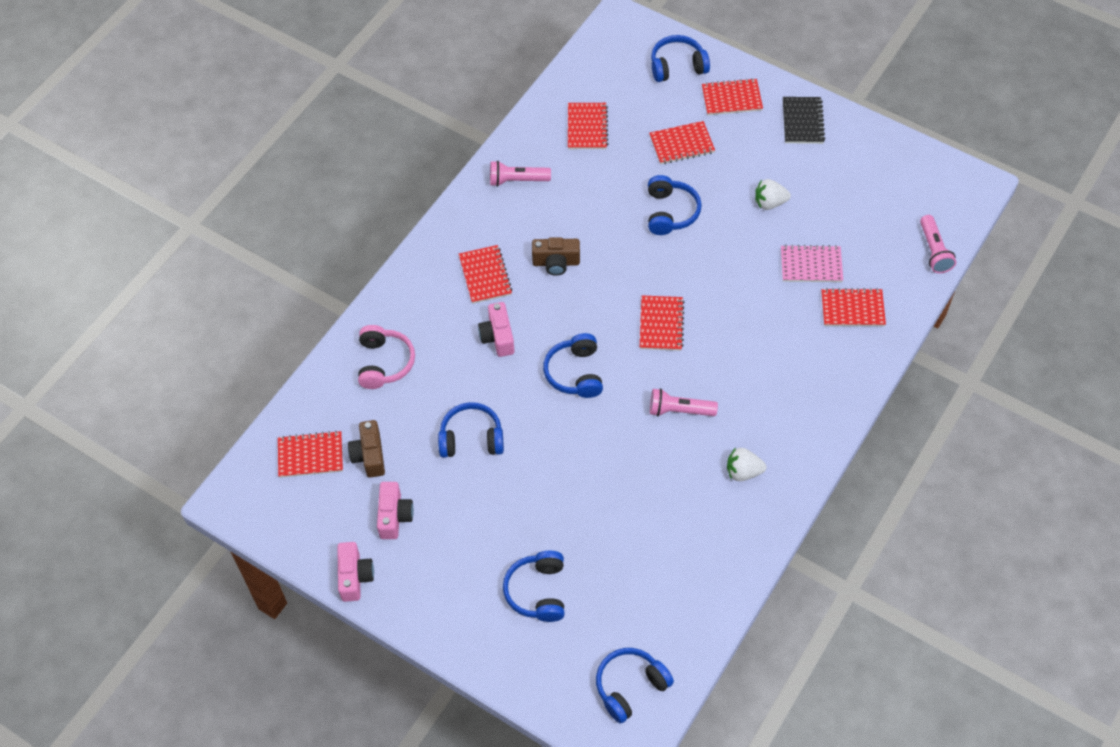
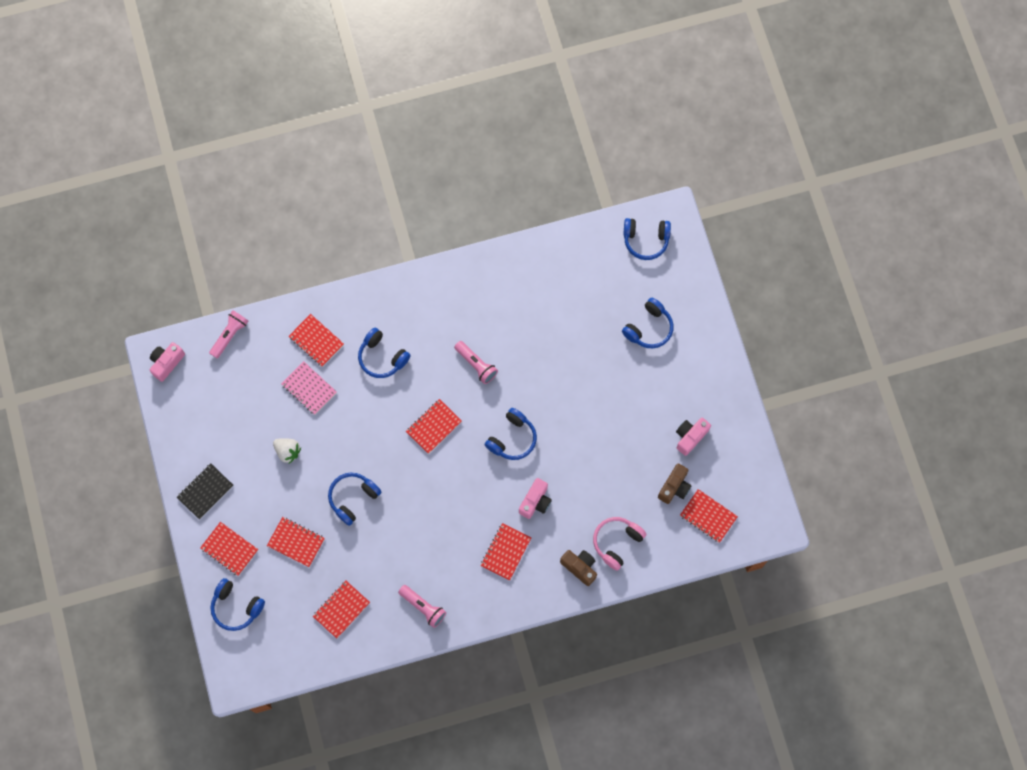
camera: 140 degrees left, 15 degrees up
pink camera [337,542,374,602] -> pink camera moved to [150,342,185,382]
blue headphones [438,402,504,458] -> blue headphones moved to [358,328,411,378]
brown camera [532,237,580,276] -> brown camera moved to [560,550,597,586]
white strawberry [727,448,766,481] -> none

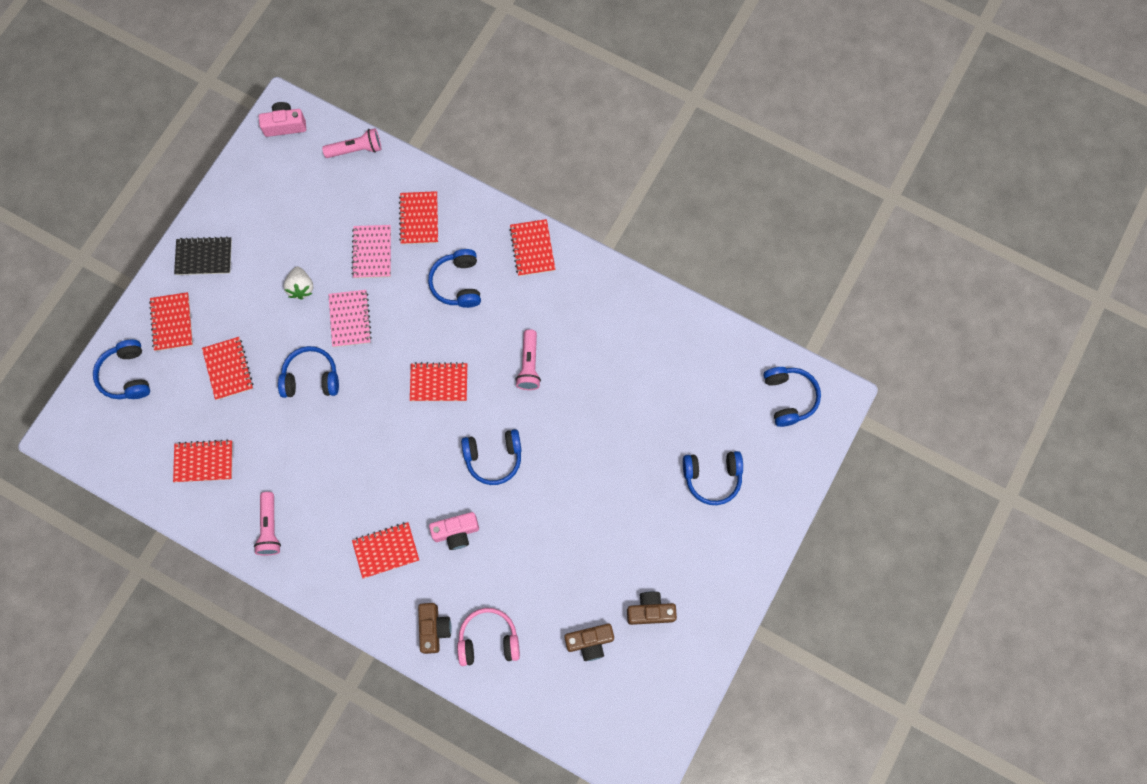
camera: 45 degrees right, 0 degrees up
blue headphones [624,218,671,260] -> blue headphones turned 150 degrees counterclockwise [763,367,821,427]
pink camera [676,418,711,456] -> brown camera [627,591,677,625]
red notebook [680,489,738,543] -> red notebook moved to [509,219,555,276]
none -> pink notebook [328,290,372,347]

